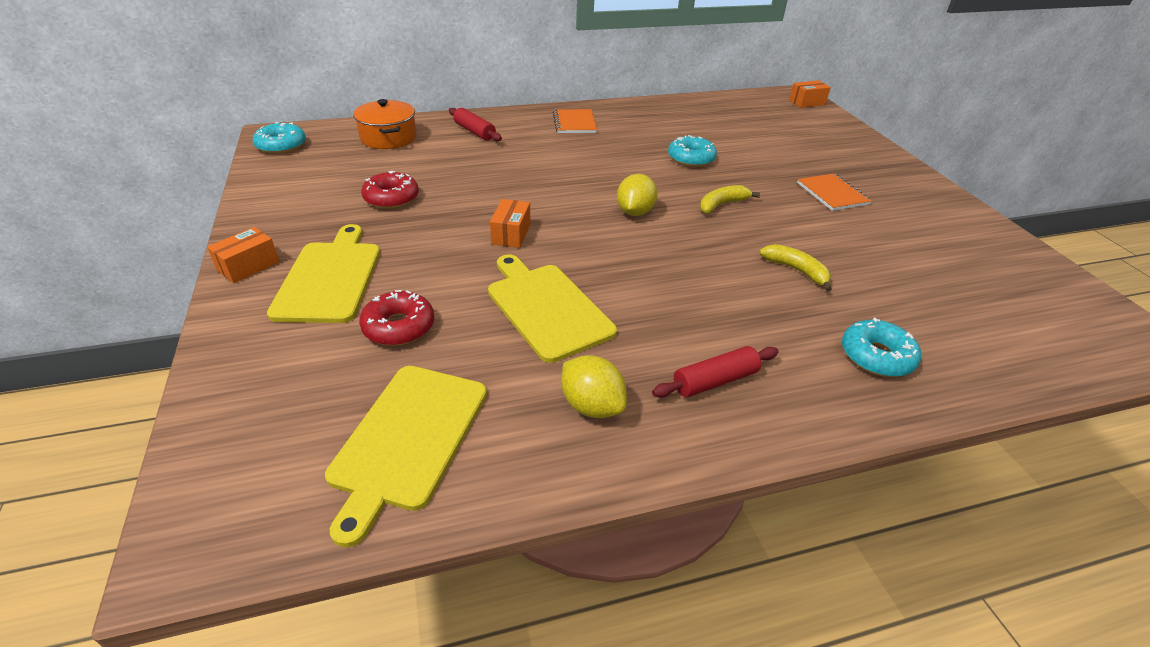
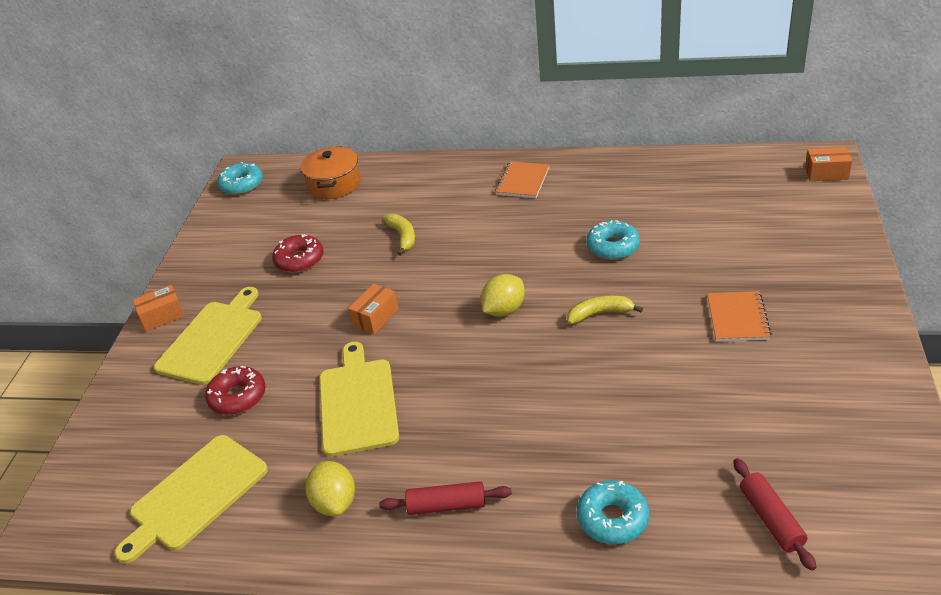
camera: 30 degrees right, 0 degrees up
red rolling pin [449,108,502,141] -> red rolling pin moved to [733,458,816,571]
yellow banana [759,244,832,292] -> yellow banana moved to [383,214,415,256]

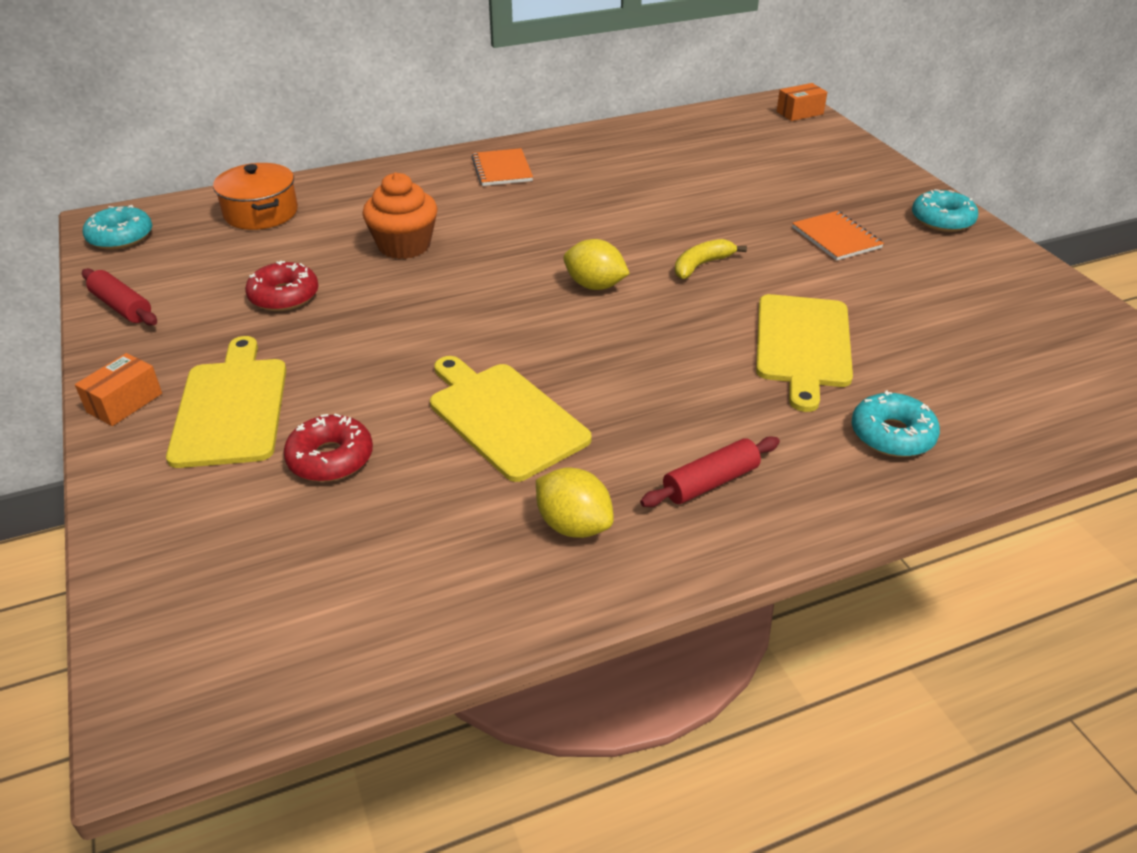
camera: 35 degrees left, 0 degrees up
yellow cutting board [115,435,268,563] -> yellow cutting board moved to [756,294,853,412]
orange box [348,284,399,335] -> none
yellow banana [383,214,415,256] -> orange cupcake [363,172,438,259]
yellow lemon [481,274,525,317] -> yellow lemon turned 75 degrees counterclockwise [563,239,630,290]
turquoise donut [586,220,640,260] -> turquoise donut moved to [912,189,978,232]
red rolling pin [733,458,816,571] -> red rolling pin moved to [82,268,157,326]

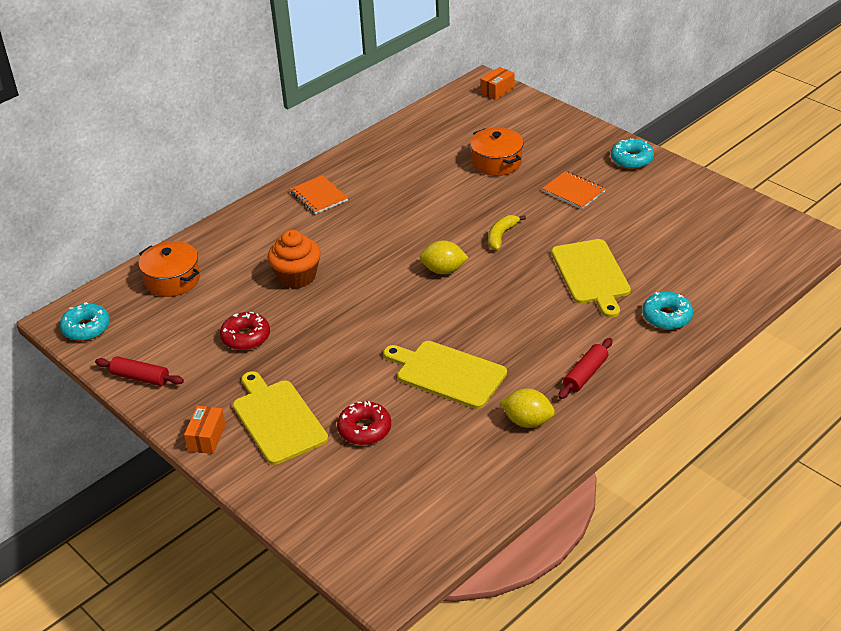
camera: 20 degrees left, 0 degrees up
none -> orange pot [470,127,524,176]

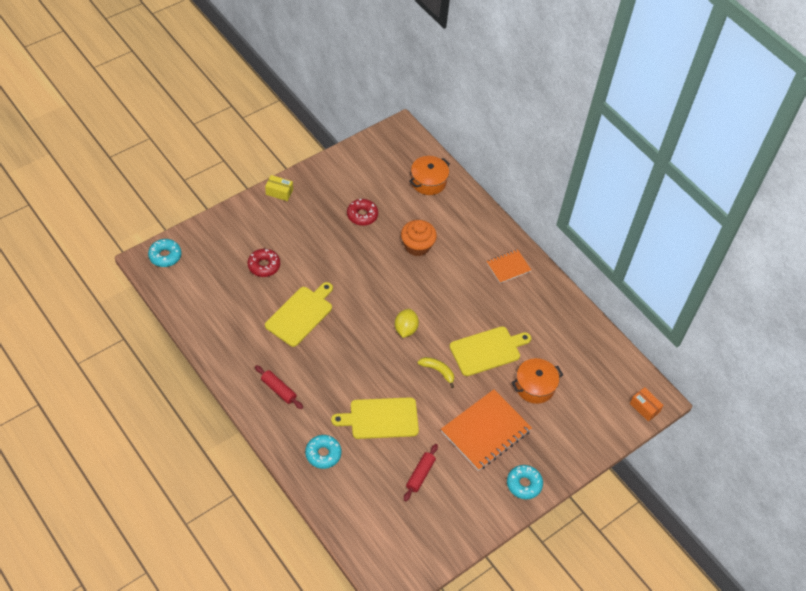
camera: 90 degrees right, 15 degrees up
turquoise donut [60,302,110,341] -> turquoise donut moved to [148,239,181,267]
red rolling pin [95,356,184,386] -> red rolling pin moved to [404,444,438,501]
orange box [184,406,226,454] -> yellow box [265,175,293,201]
yellow cutting board [233,371,328,465] -> yellow cutting board moved to [449,326,531,376]
yellow lemon [500,389,555,428] -> none
orange notebook [542,171,605,209] -> orange notebook [441,389,532,471], size x1.82

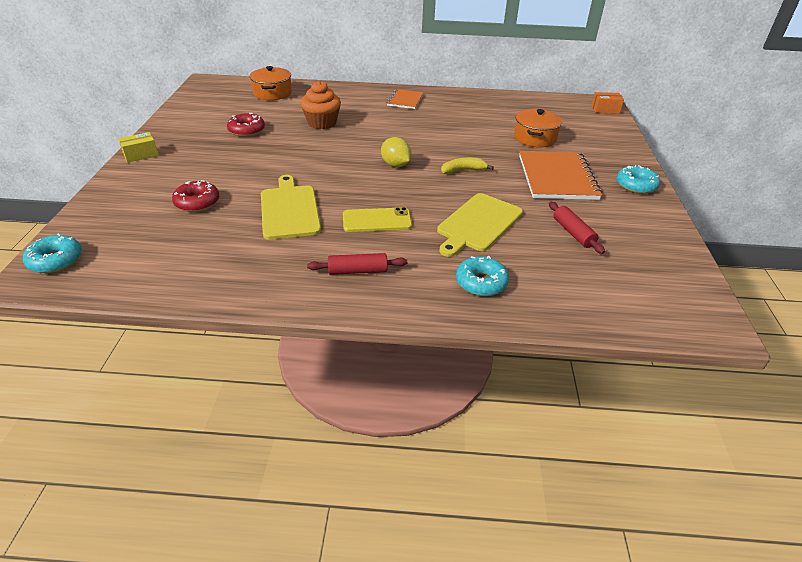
camera: 45 degrees left, 15 degrees down
yellow cutting board [449,326,531,376] -> none
none -> yellow phone [343,207,412,232]

